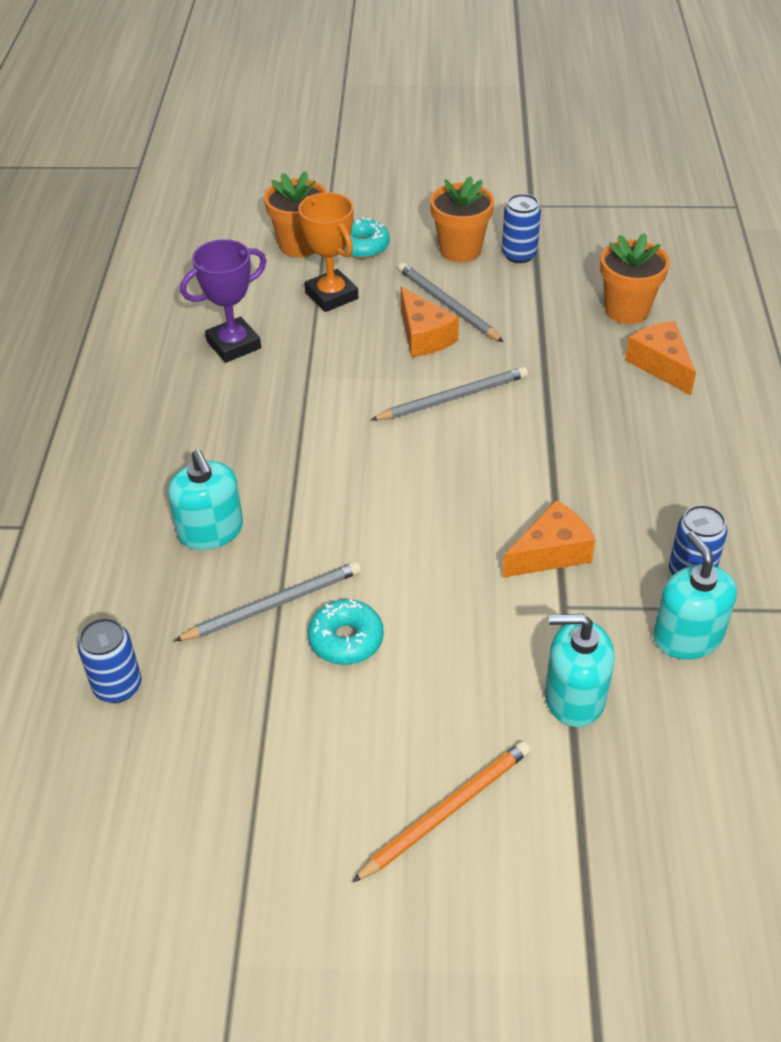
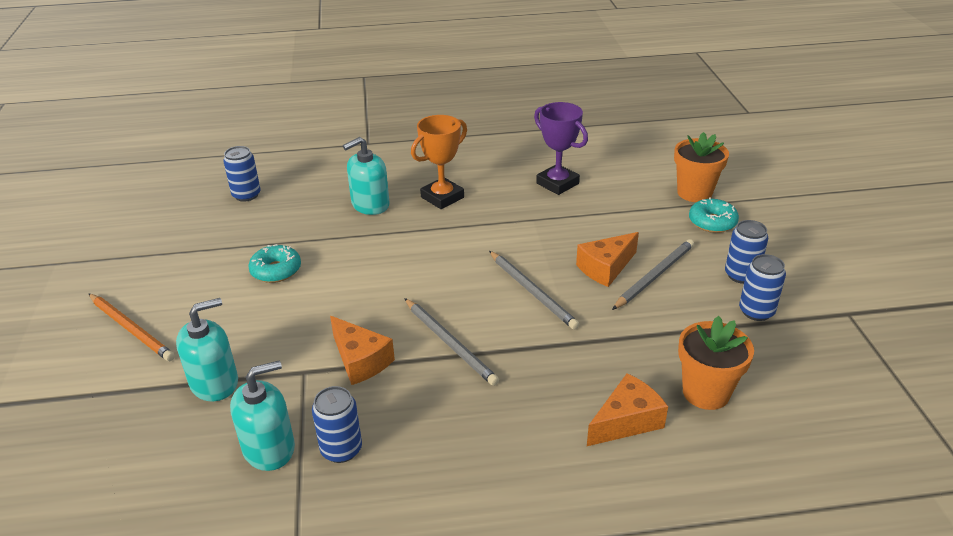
camera: 80 degrees right, 10 degrees down
grey pencil [174,562,361,641] -> grey pencil moved to [404,298,499,386]
orange trophy [298,192,358,312] -> orange trophy moved to [411,115,467,209]
orange flower pot [430,176,494,262] -> blue can [725,220,768,284]
turquoise soap dispenser [545,614,614,727] -> turquoise soap dispenser turned 60 degrees clockwise [176,298,238,402]

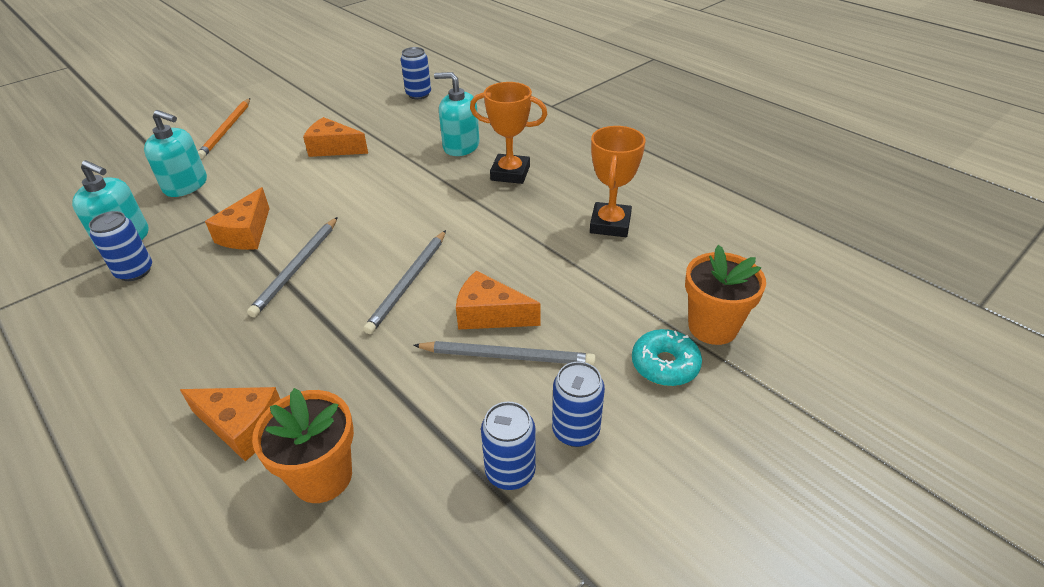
camera: 55 degrees right, 5 degrees up
turquoise donut [248,244,301,283] -> orange cheese [303,117,368,157]
purple trophy [534,102,588,195] -> orange trophy [590,126,646,237]

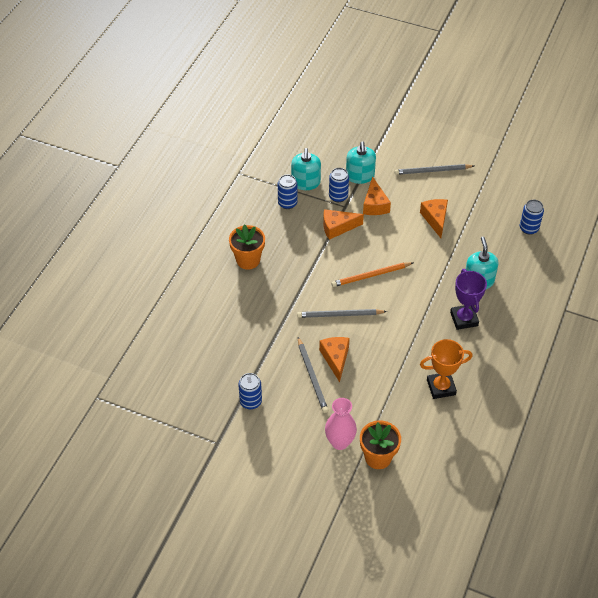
camera: 65 degrees right, 10 degrees up
orange cheese [180,387,280,461] -> orange cheese moved to [363,176,391,215]
orange pencil [198,98,250,159] -> orange pencil moved to [331,262,414,287]
grey pencil [247,217,338,317] -> grey pencil moved to [394,164,474,175]
orange flower pot [252,388,354,503] -> orange flower pot moved to [229,224,265,270]
orange trophy [470,82,547,184] -> purple trophy [450,269,487,330]
blue can [552,362,605,447] -> blue can moved to [329,168,349,202]
turquoise donut [632,329,702,386] -> pink vase [325,398,357,450]

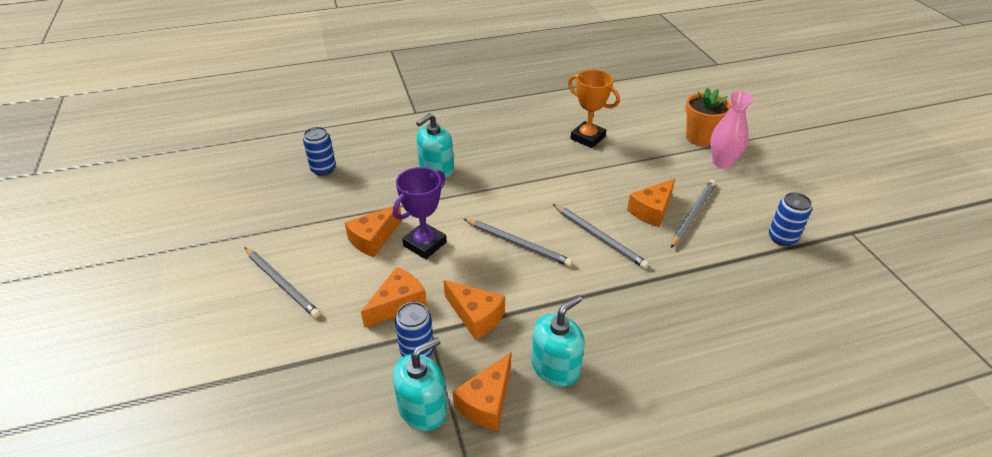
camera: 130 degrees left, 10 degrees down
orange flower pot [229,224,265,270] -> none
blue can [278,174,298,209] -> orange cheese [453,352,511,431]
orange pencil [331,262,414,287] -> grey pencil [464,219,573,267]
turquoise soap dispenser [346,141,376,184] -> turquoise soap dispenser moved to [531,295,585,387]
purple trophy [450,269,487,330] -> purple trophy moved to [393,167,447,259]

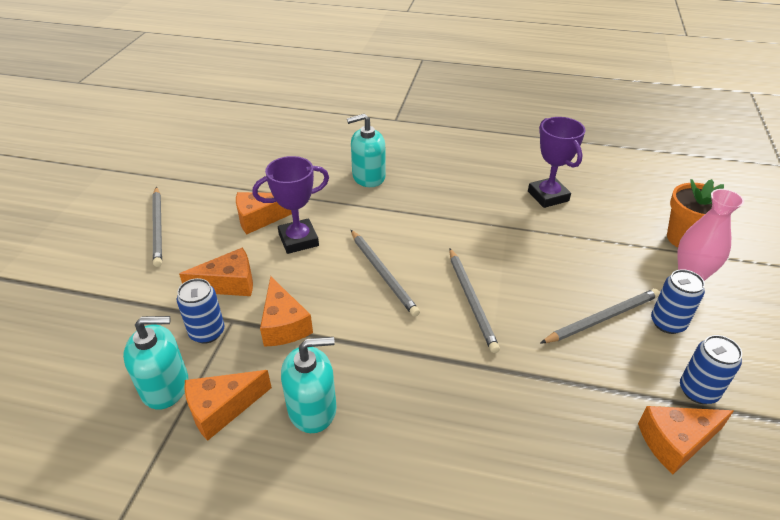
camera: 30 degrees right, 0 degrees up
blue can [303,127,336,176] -> blue can moved to [651,269,705,334]
orange trophy [568,70,620,148] -> purple trophy [528,117,585,208]
orange cheese [627,178,675,228] -> orange cheese moved to [638,406,734,474]

